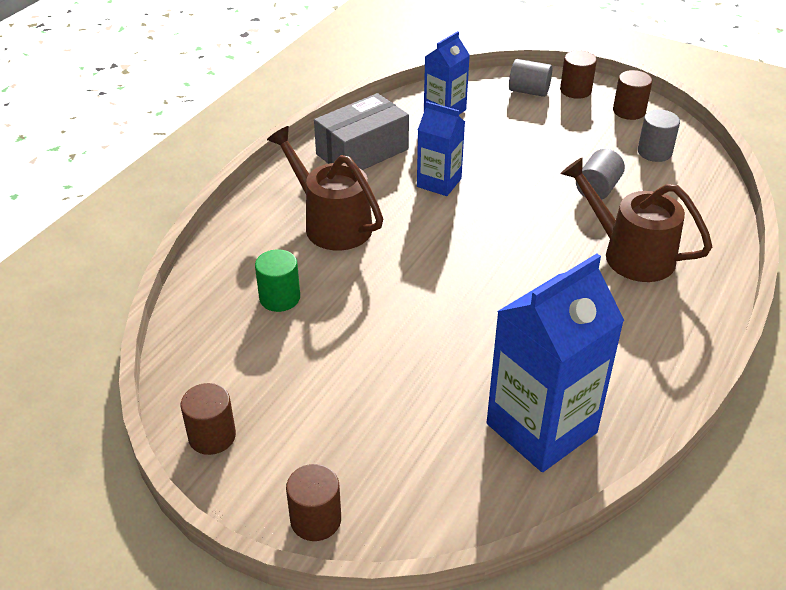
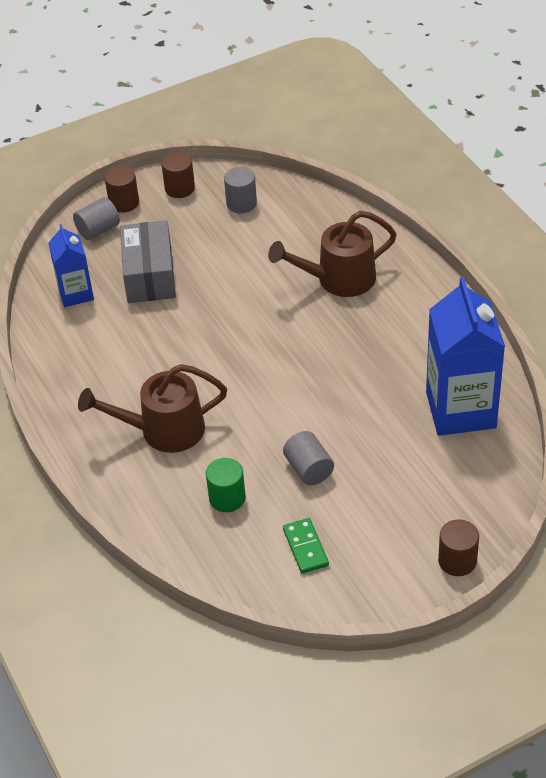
camera: 55 degrees left, 5 degrees up
brown cylinder [180,383,236,455] -> none
grey box [314,93,409,170] -> grey box moved to [120,220,176,303]
blue carton [417,101,465,196] -> none
grey cylinder [576,149,625,200] -> grey cylinder moved to [283,431,334,485]
none -> green domino [283,518,329,574]

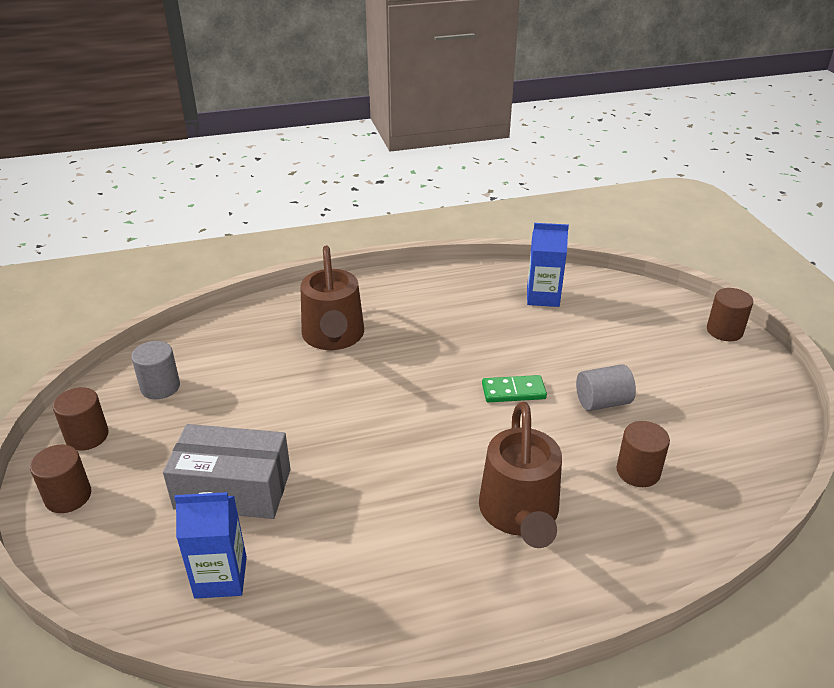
camera: 80 degrees left, 10 degrees down
grey cylinder [73,197,120,240] -> none
green cylinder [206,458,246,512] -> brown cylinder [616,421,670,487]
green domino [283,518,329,574] -> green domino moved to [482,375,547,402]
blue carton [426,277,505,436] -> blue carton [527,223,569,307], size x0.56

